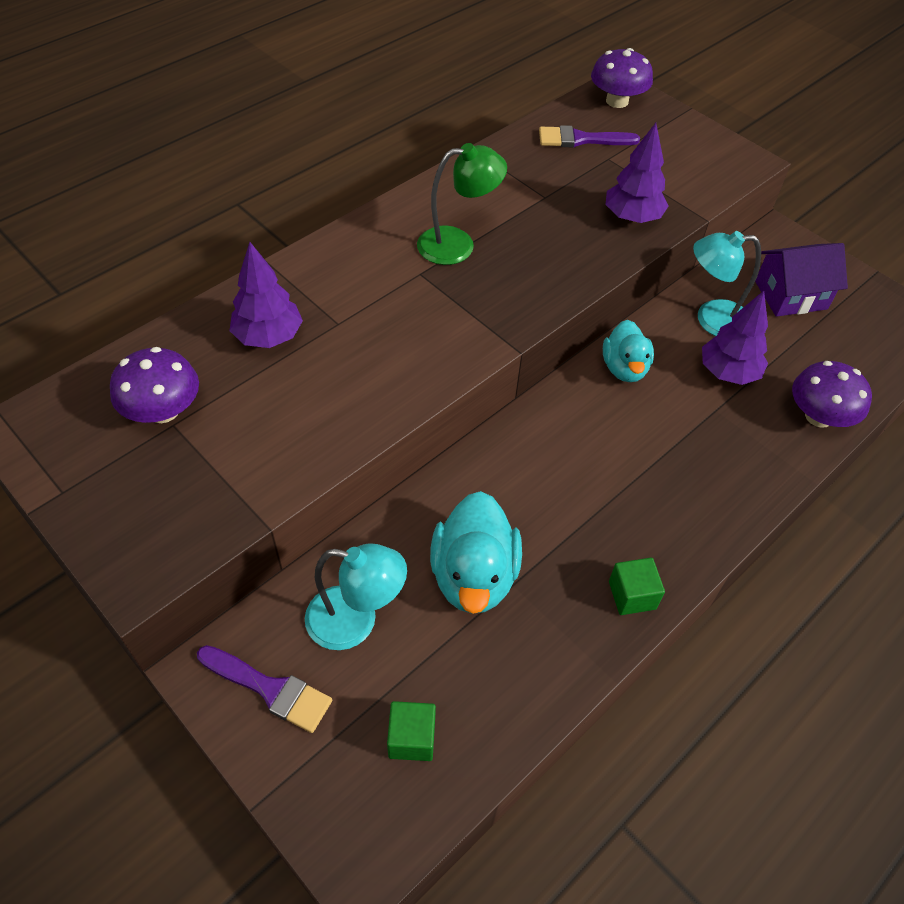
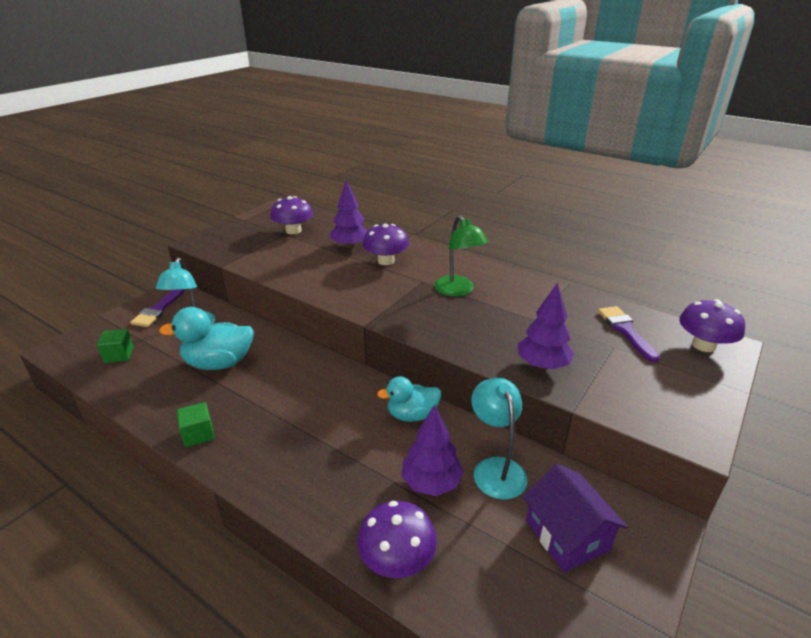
camera: 80 degrees right, 20 degrees down
none -> purple mushroom [362,224,409,265]

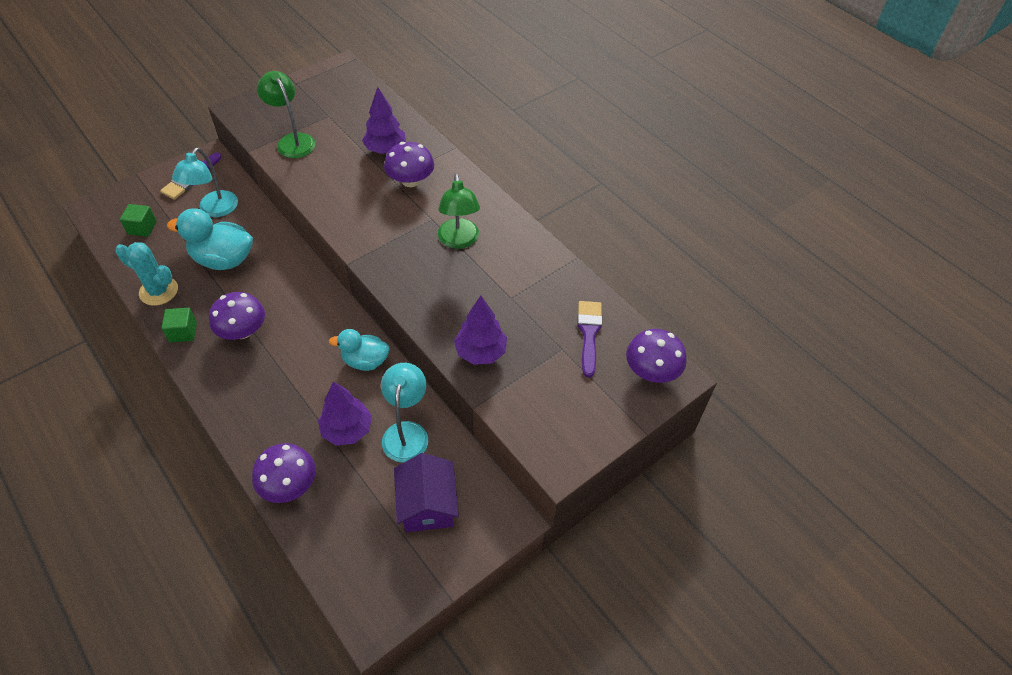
camera: 15 degrees right, 20 degrees up
purple mushroom [270,196,313,234] -> purple mushroom moved to [209,292,265,340]
none -> turquoise cactus [116,242,178,306]
none -> green lamp [257,71,315,158]

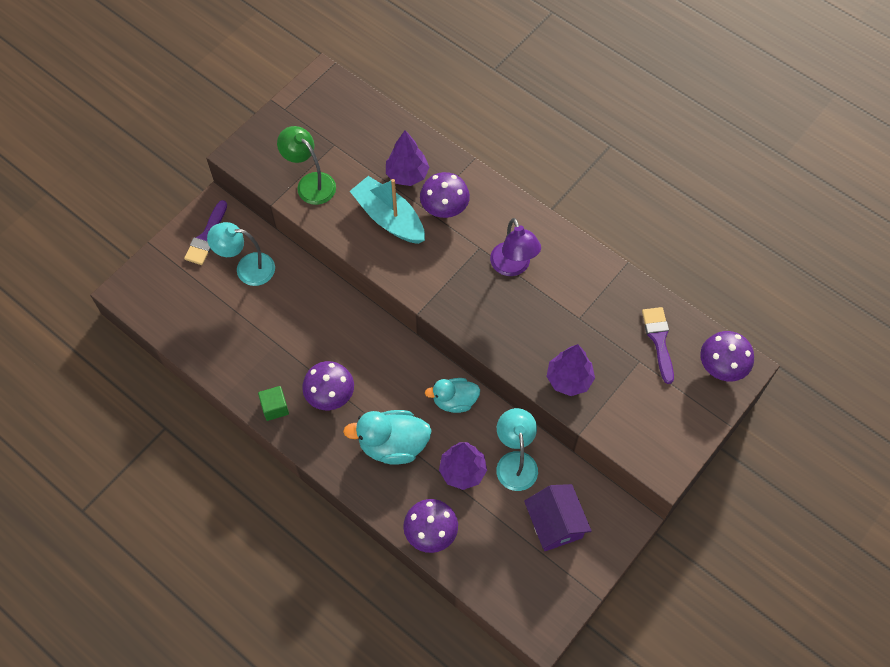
camera: 10 degrees left, 10 degrees up
turquoise cactus [116,242,178,306] -> none
green cube [120,204,157,237] -> none
turquoise duck [167,208,253,270] -> turquoise duck moved to [343,410,432,464]
turquoise lamp [172,148,238,217] -> turquoise lamp turned 90 degrees clockwise [207,222,275,286]
green lamp [438,174,480,249] -> purple lamp [490,218,541,276]
none -> turquoise boat [350,176,425,244]

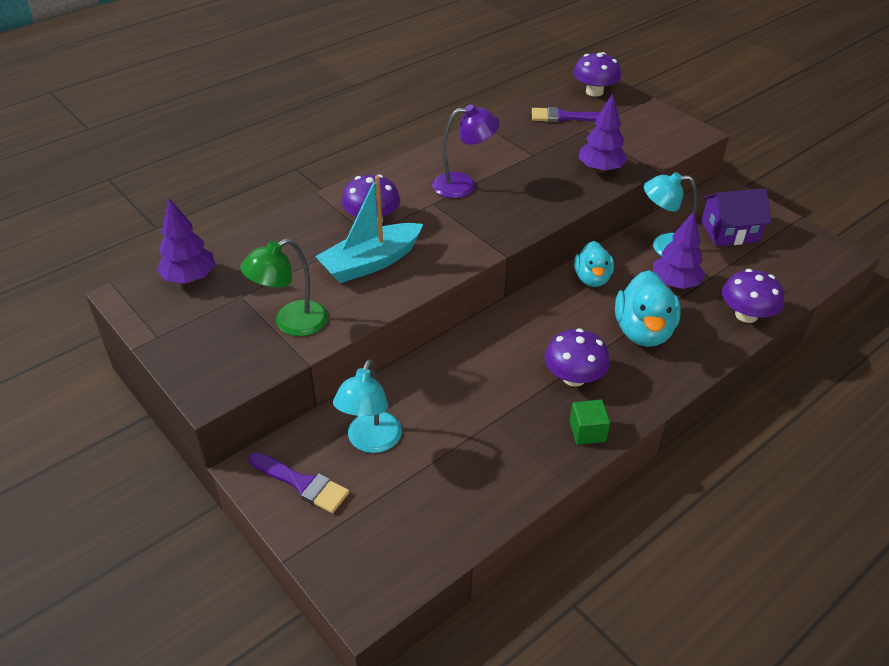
camera: 80 degrees left, 20 degrees down
purple tree [386,130,429,186] -> purple tree moved to [157,198,215,283]

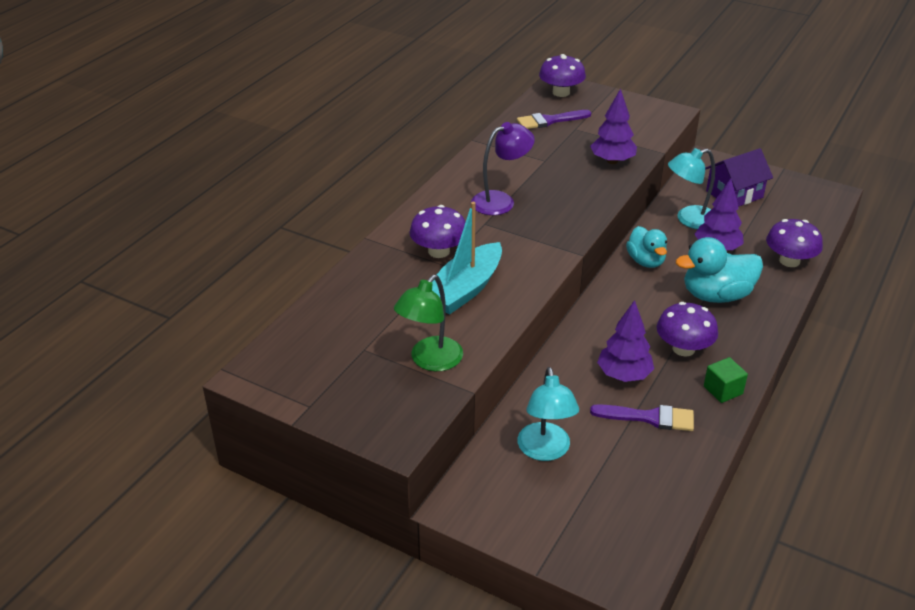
camera: 20 degrees left, 5 degrees down
purple tree [157,198,215,283] -> purple tree moved to [597,300,654,382]
purple brush [249,452,349,513] -> purple brush moved to [590,404,694,431]
turquoise duck [615,270,681,347] -> turquoise duck turned 90 degrees clockwise [675,237,763,303]

